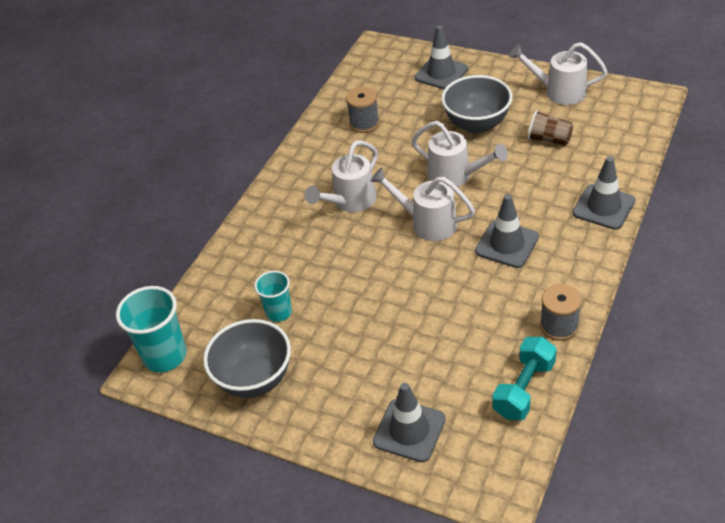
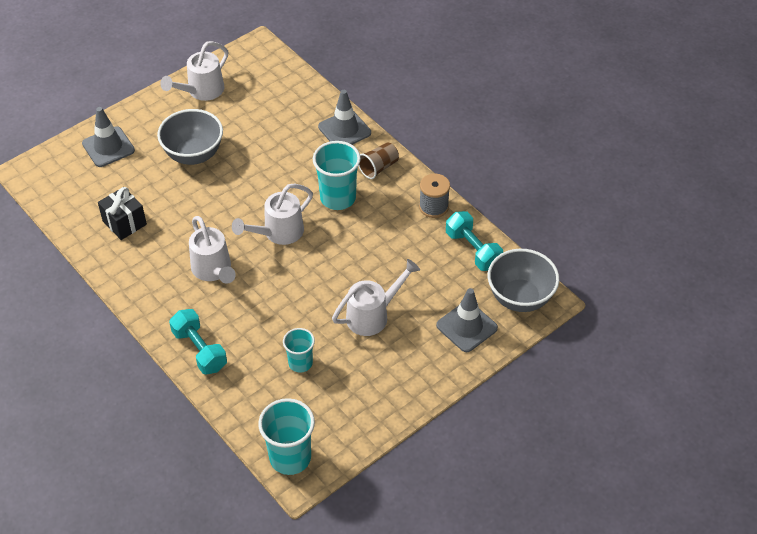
camera: 70 degrees left, 5 degrees up
grey bowl [203,319,291,398] -> grey bowl moved to [488,249,559,312]
grey spool [346,87,380,133] -> black gift [98,187,147,240]
white watering can [411,121,508,187] -> white watering can moved to [332,259,420,336]
grey traffic cone [475,194,539,268] -> turquoise cup [313,141,361,210]
brown cup [528,110,573,146] -> brown cup moved to [359,142,399,179]
none -> turquoise dumbbell [169,309,227,374]

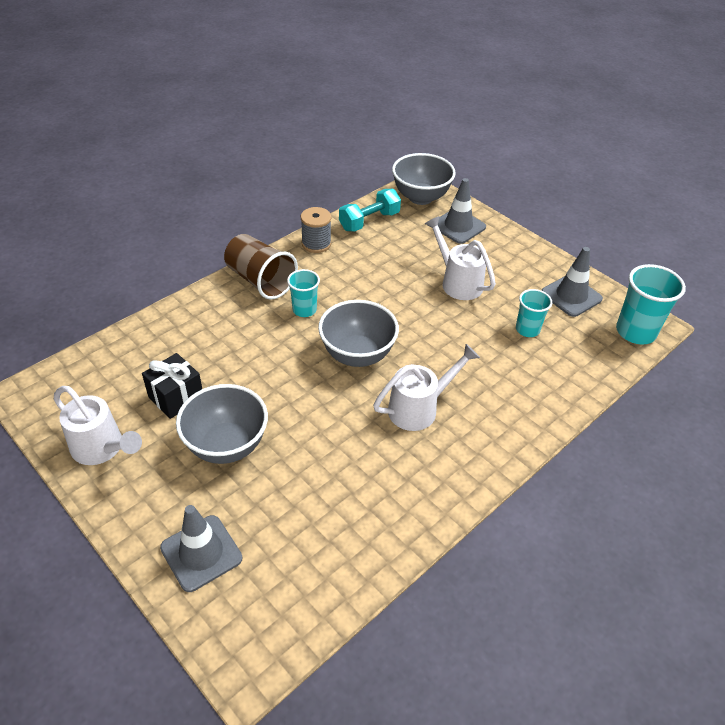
camera: 95 degrees left, 5 degrees down
black gift [98,187,147,240] -> black gift moved to [142,353,202,419]
turquoise dumbbell [169,309,227,374] -> none
white watering can [232,184,313,245] -> grey bowl [318,300,399,367]
turquoise cup [313,141,361,210] -> turquoise cup [287,269,320,317], size x0.61
grey traffic cone [318,90,371,145] -> grey traffic cone moved to [541,247,603,317]
brown cup [359,142,399,179] -> brown cup [224,234,298,300], size x1.64

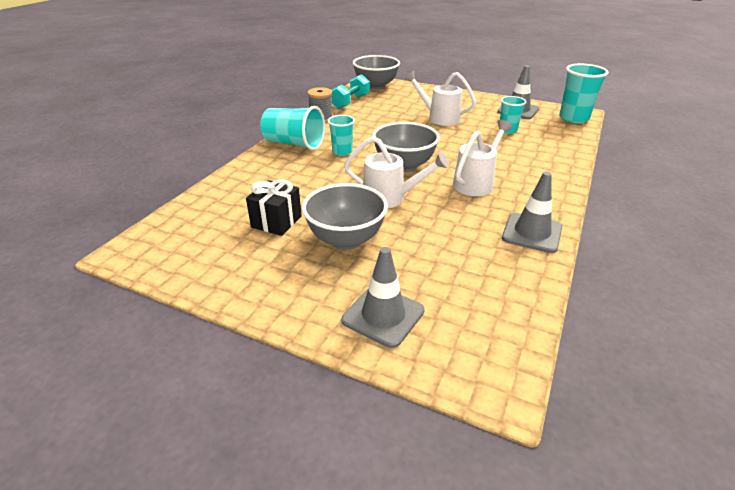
camera: 20 degrees left, 10 degrees down
white watering can [54,386,142,465] -> white watering can moved to [344,137,449,208]
brown cup [224,234,298,300] -> turquoise cup [260,106,325,150]
grey traffic cone [438,178,486,244] -> grey traffic cone moved to [502,172,562,253]

